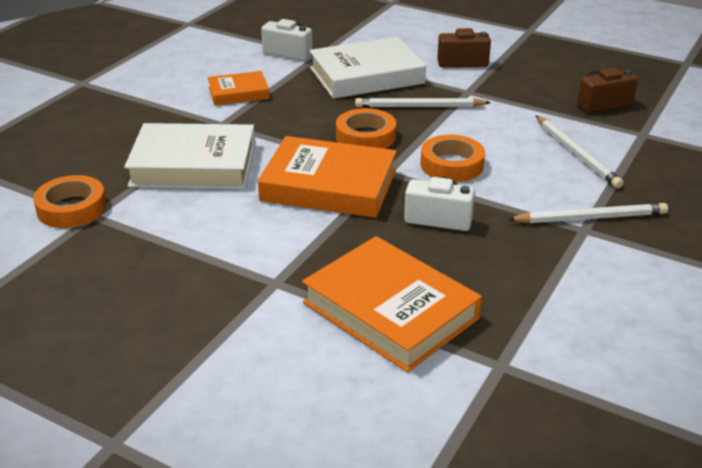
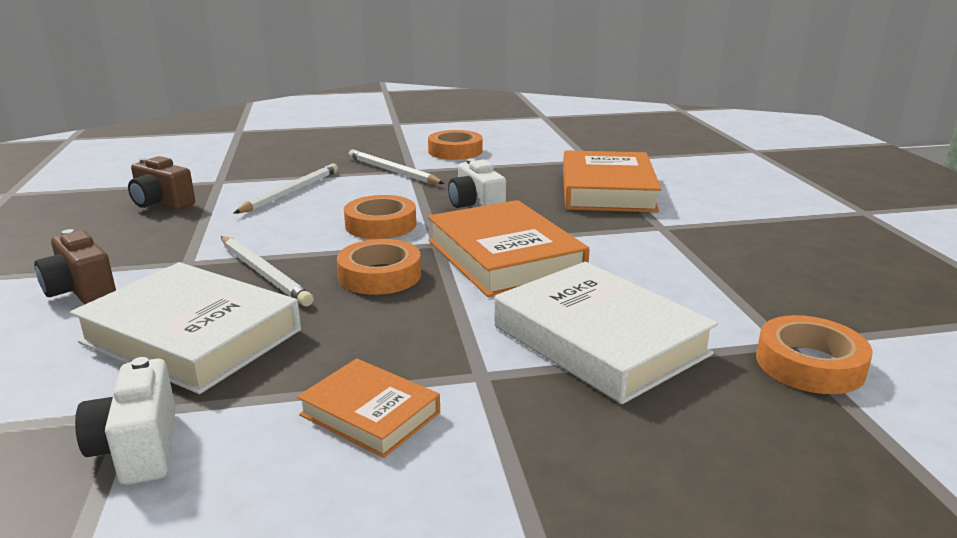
camera: 130 degrees left, 10 degrees down
none -> orange tape [428,130,483,160]

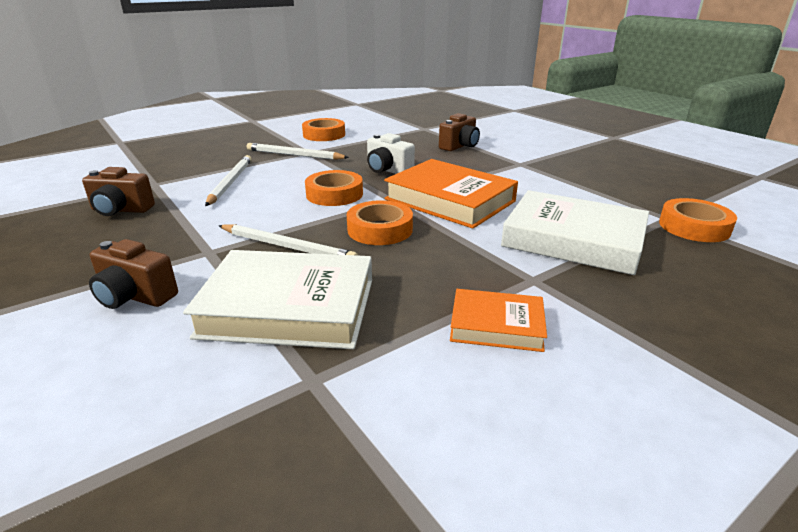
camera: 25 degrees left, 5 degrees up
white camera [75,357,176,485] -> none
orange book [563,150,662,212] -> brown camera [439,113,480,151]

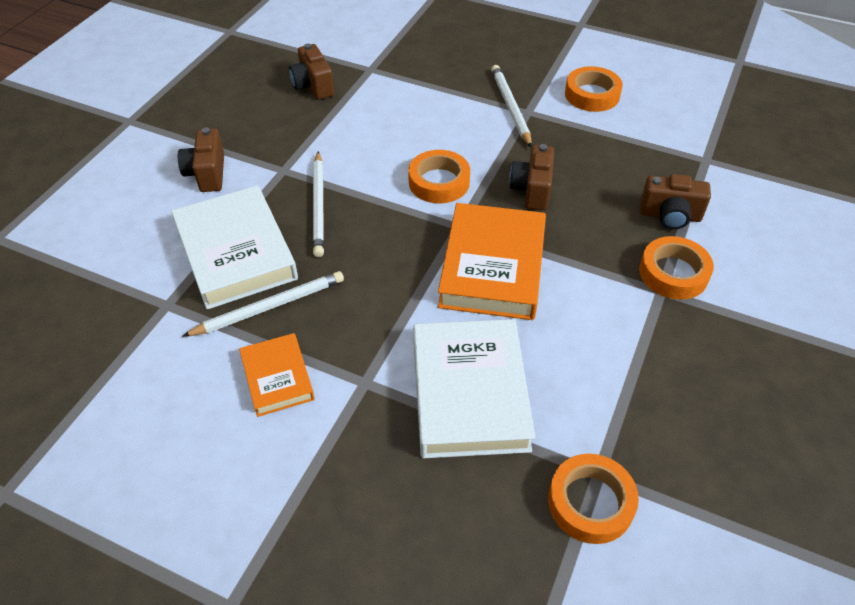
camera: 60 degrees right, 20 degrees up
white pencil [205,155,252,206] -> white pencil moved to [182,271,344,337]
orange tape [347,200,413,245] -> orange tape moved to [639,236,714,300]
white camera [367,133,415,174] -> brown camera [509,144,554,210]

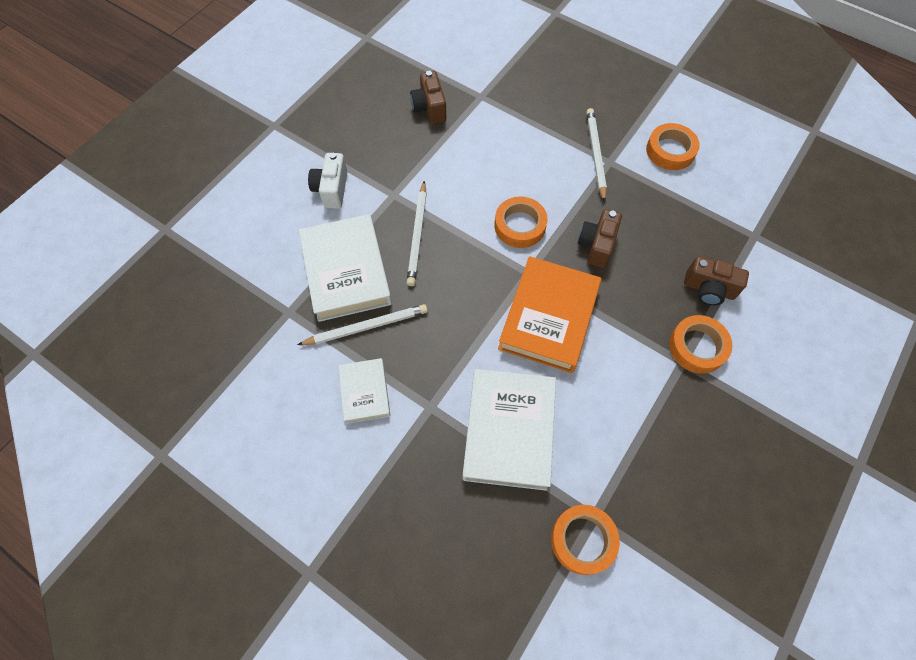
camera: 10 degrees right, 15 degrees up
brown camera [178,128,224,192] -> white camera [308,153,347,209]
orange book [239,333,315,417] -> white book [338,358,390,424]

